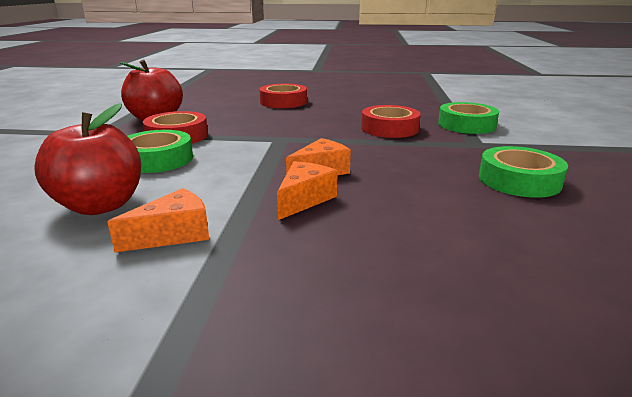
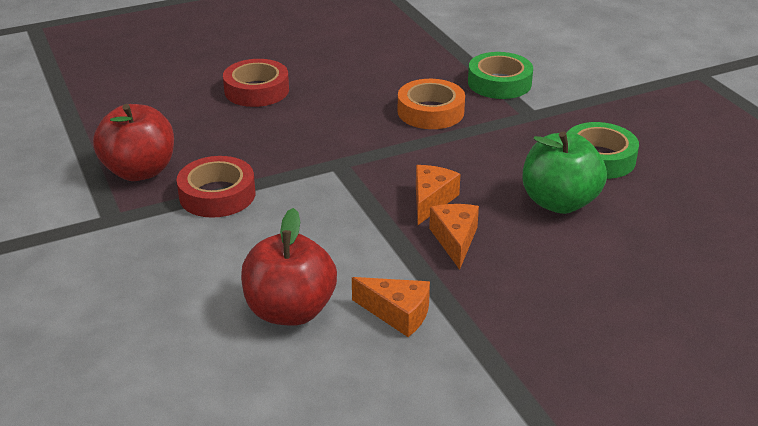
camera: 30 degrees left, 10 degrees up
orange cheese [107,188,209,252] -> orange cheese turned 90 degrees clockwise [352,277,430,337]
green tape [128,130,193,173] -> none
red tape [361,105,421,138] -> orange tape [398,79,465,129]
none -> green apple [523,131,607,214]

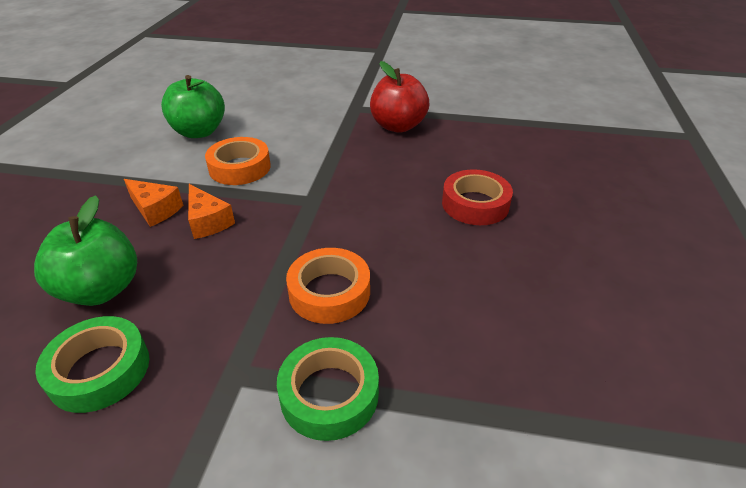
camera: 125 degrees right, 5 degrees up
red tape [177,156,255,218] -> none
red apple [241,208,337,326] -> green apple [161,75,225,138]
orange cheese [352,277,430,337] -> none
none -> orange tape [205,137,271,185]

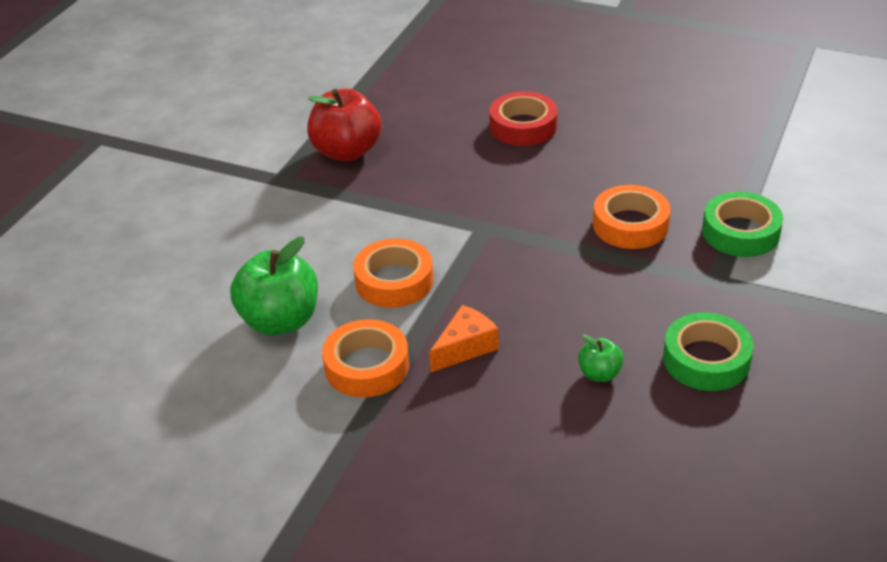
camera: 75 degrees left, 0 degrees up
green apple [34,195,137,306] -> green apple [578,334,624,382], size x0.49
orange cheese [188,184,235,239] -> none
none -> orange tape [322,319,409,397]

